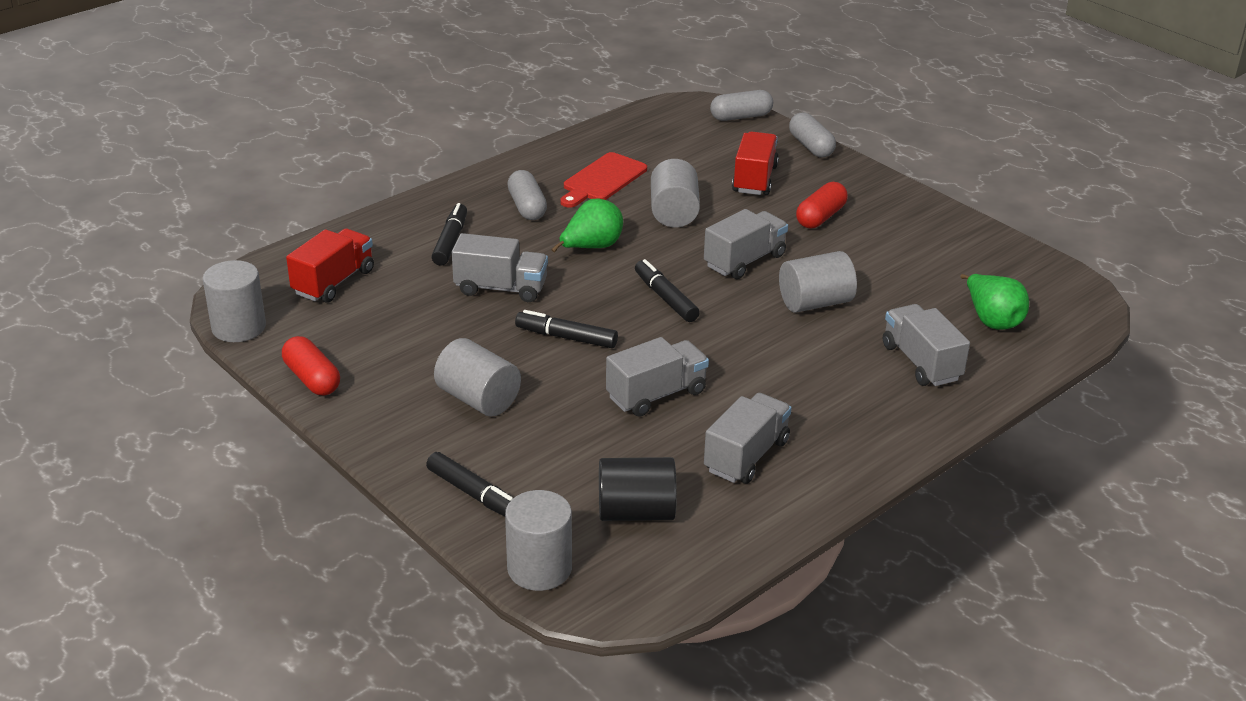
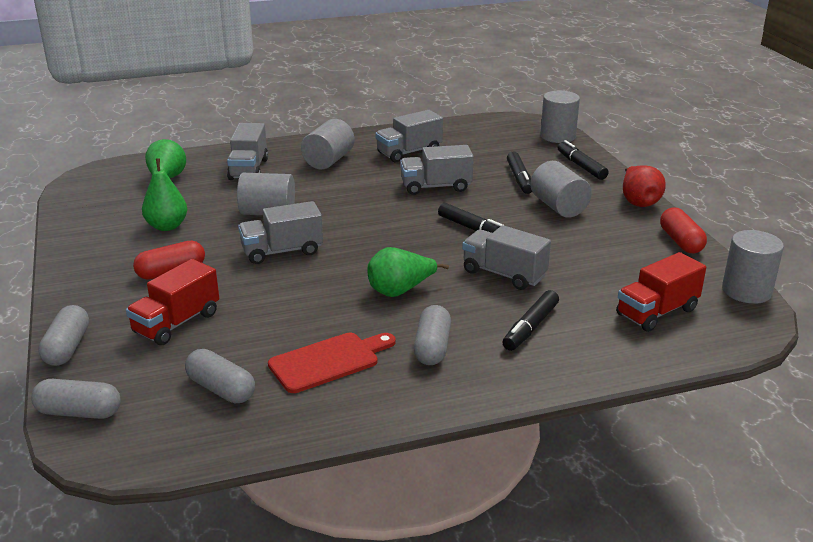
camera: 155 degrees left, 5 degrees down
black cylinder [599,457,677,521] -> none
black marker [635,259,700,322] -> black marker moved to [507,152,532,194]
grey cylinder [651,159,700,227] -> grey cylinder moved to [301,119,355,169]
none -> green pear [142,158,187,231]
none -> grey capsule [185,349,255,403]
none -> red pear [623,165,666,207]

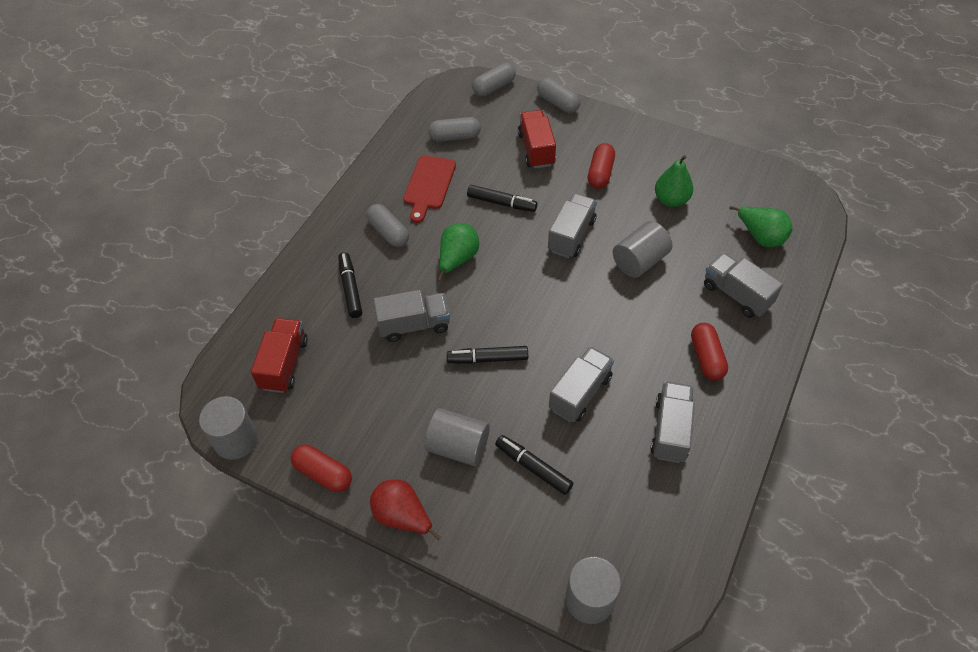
camera: 135 degrees right, 25 degrees up
grey cylinder [301,119,355,169] -> red capsule [691,323,728,381]
black marker [558,140,609,180] -> black marker moved to [467,185,538,212]

